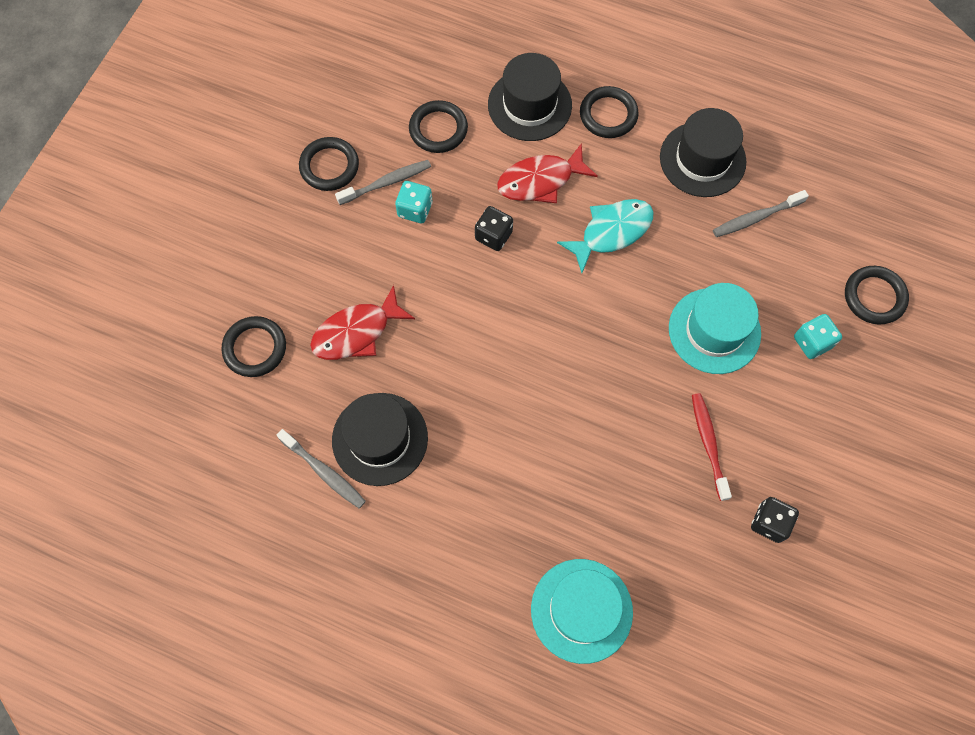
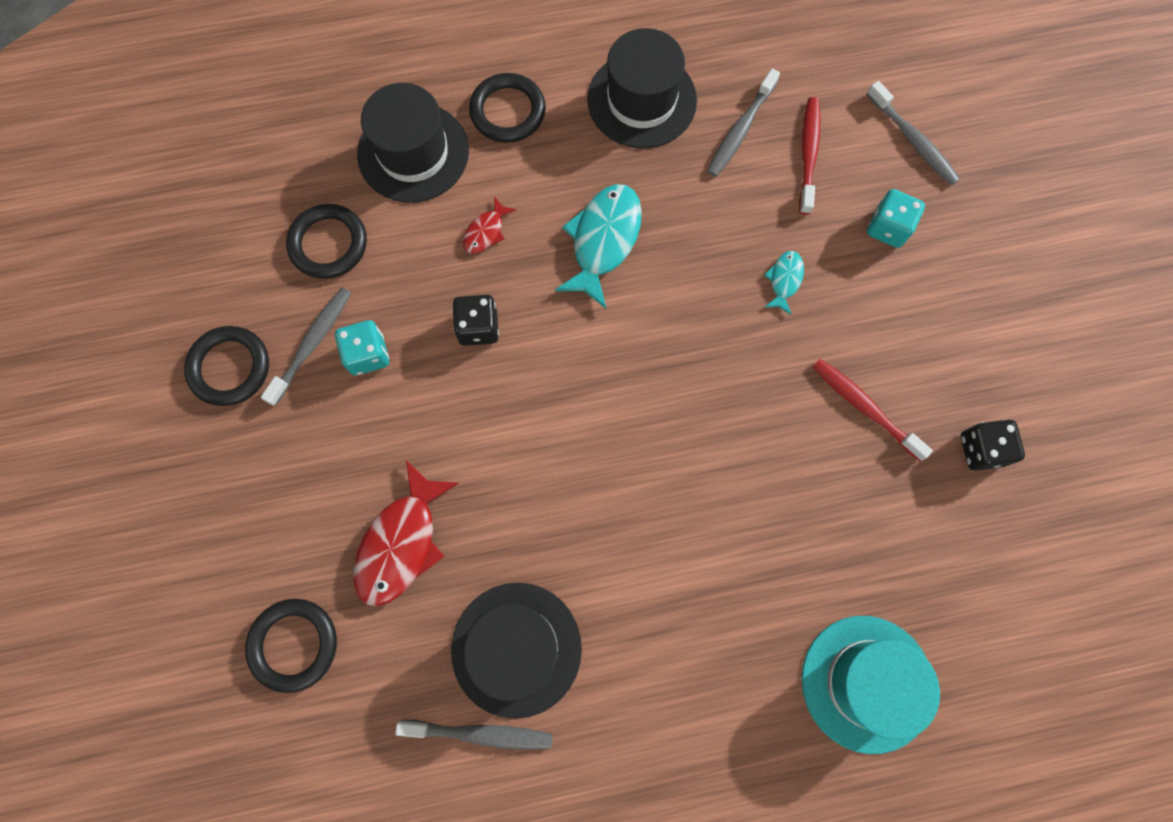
camera: 35 degrees left, 5 degrees up
red fish [497,143,598,203] -> red fish [463,196,516,254], size x0.50
turquoise hat [669,283,761,374] -> turquoise fish [764,251,804,315]
black ring [845,266,909,325] -> grey toothbrush [867,81,960,186]
none -> red toothbrush [799,97,820,215]

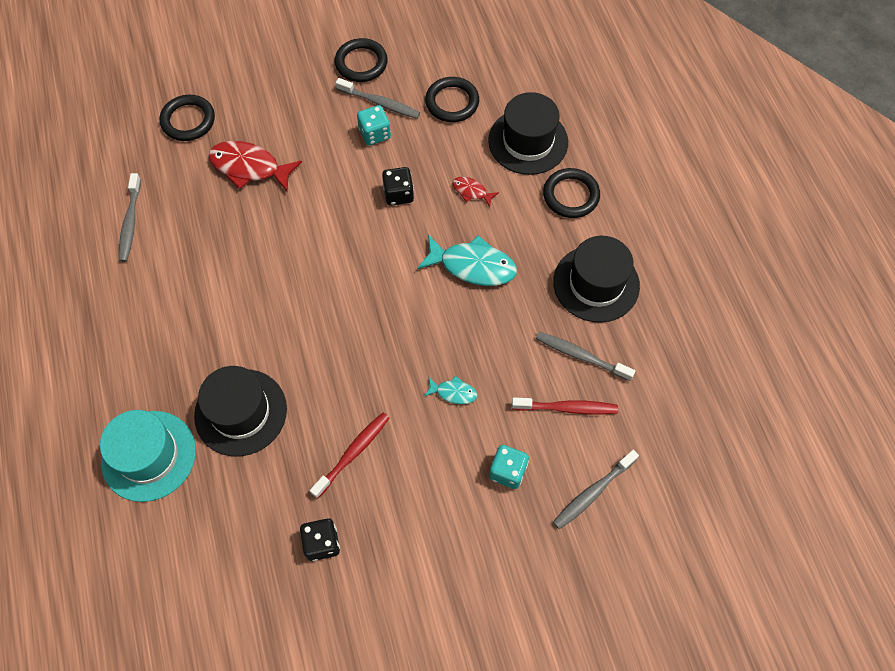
camera: 85 degrees right, 10 degrees down
black hat [451,583,582,719] -> black hat moved to [194,366,287,457]

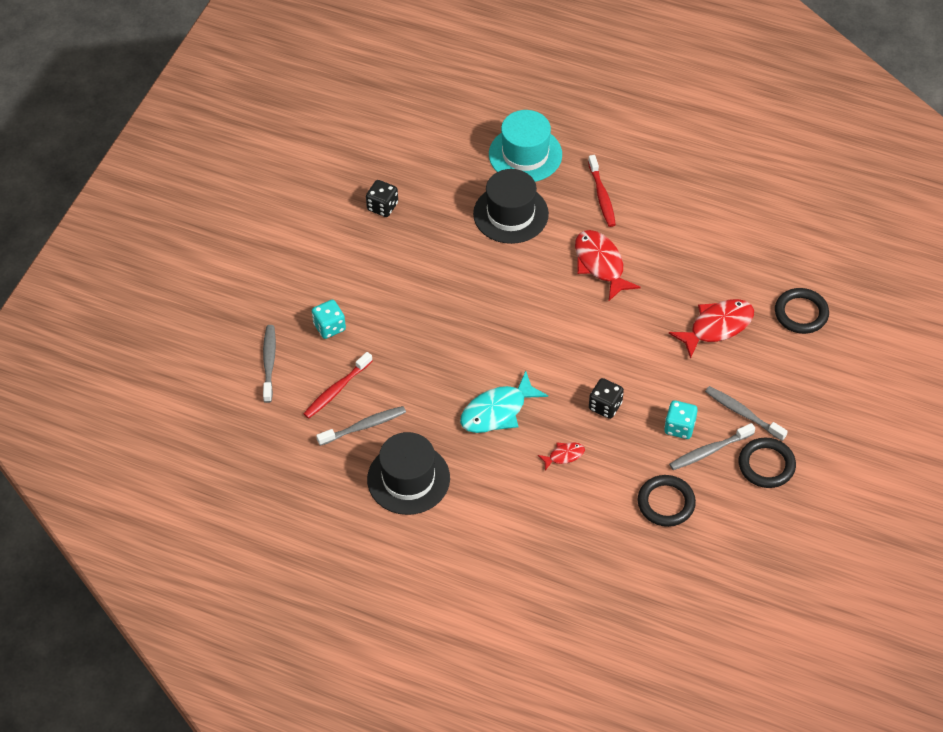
camera: 130 degrees right, 10 degrees down
grey toothbrush [119,173,141,262] -> grey toothbrush moved to [705,386,788,441]
red toothbrush [310,412,389,499] -> red toothbrush moved to [588,155,616,227]
turquoise fish [424,376,477,404] -> none
black hat [488,92,568,175] -> none
black ring [543,168,600,218] -> none
none -> red fish [575,230,640,301]

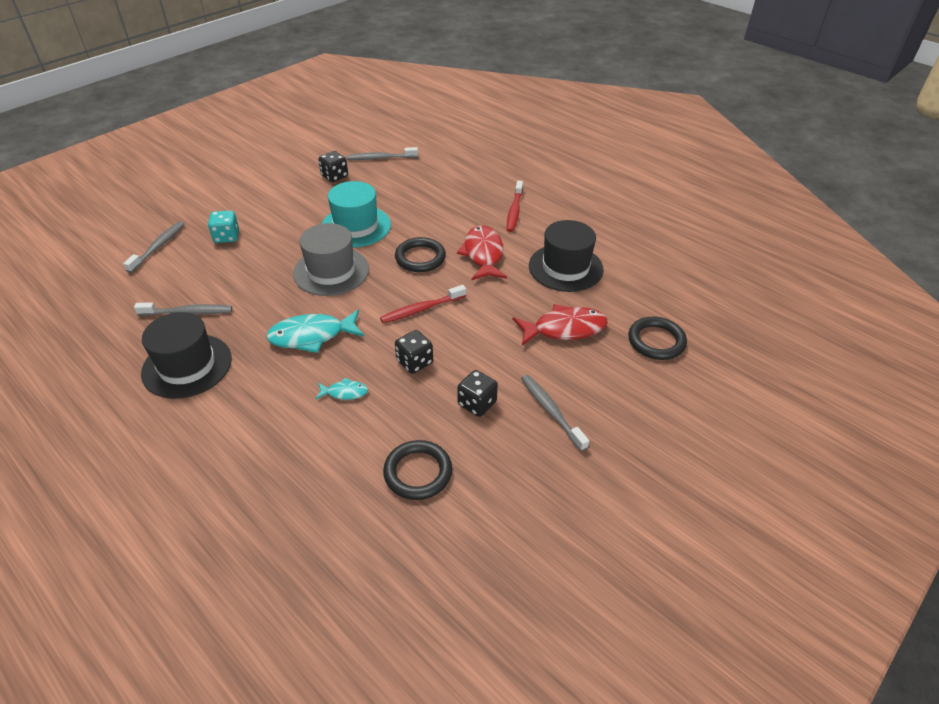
camera: 20 degrees right, 10 degrees down
red toothbrush [304,352,372,419] -> red toothbrush moved to [380,285,466,323]
black hat [473,169,549,244] -> black hat moved to [529,220,604,292]
turquoise hat [489,110,562,182] -> turquoise hat moved to [322,181,391,247]
red fish [537,442,585,471] -> turquoise fish [315,378,368,400]
turquoise dice [664,400,698,439] -> black dice [457,370,498,417]
grey toothbrush [669,423,755,470] -> grey toothbrush moved to [347,147,418,160]
black ring [739,438,796,488] -> black ring moved to [395,237,446,272]
none -> grey hat [293,223,369,296]

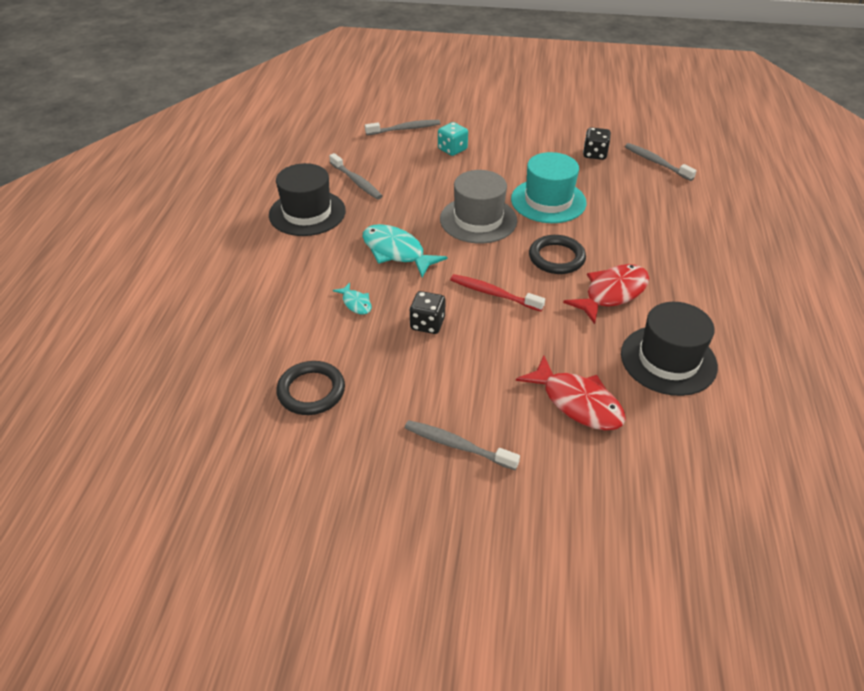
camera: 55 degrees right, 0 degrees up
black dice [457,370,498,417] -> none
red toothbrush [507,180,523,232] -> none
grey toothbrush [521,375,589,451] -> grey toothbrush turned 90 degrees counterclockwise [405,420,520,470]
black ring [628,317,687,360] -> none

